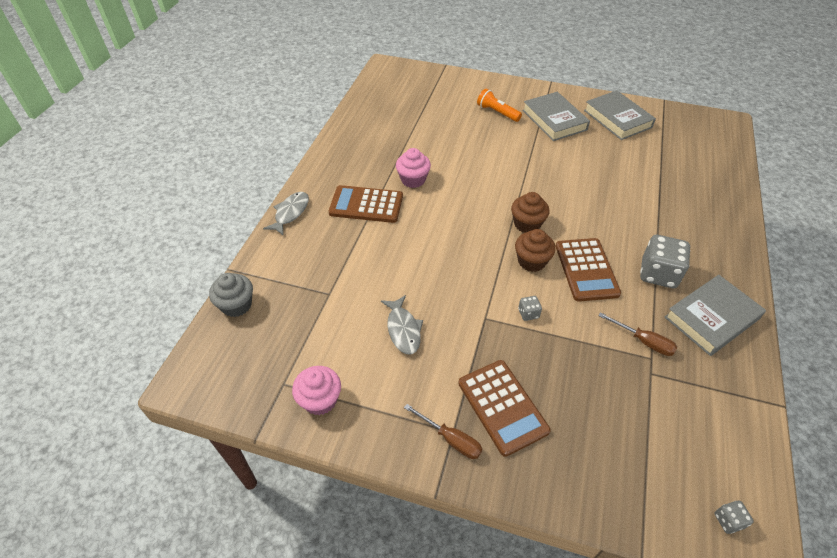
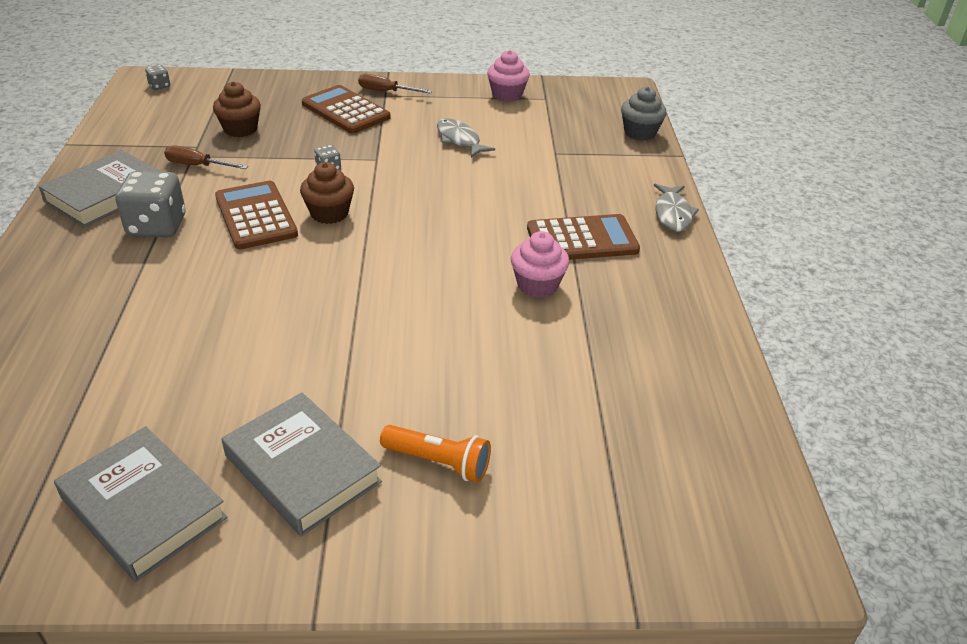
camera: 160 degrees right, 10 degrees down
brown cupcake [511,192,549,233] -> brown cupcake moved to [213,82,261,137]

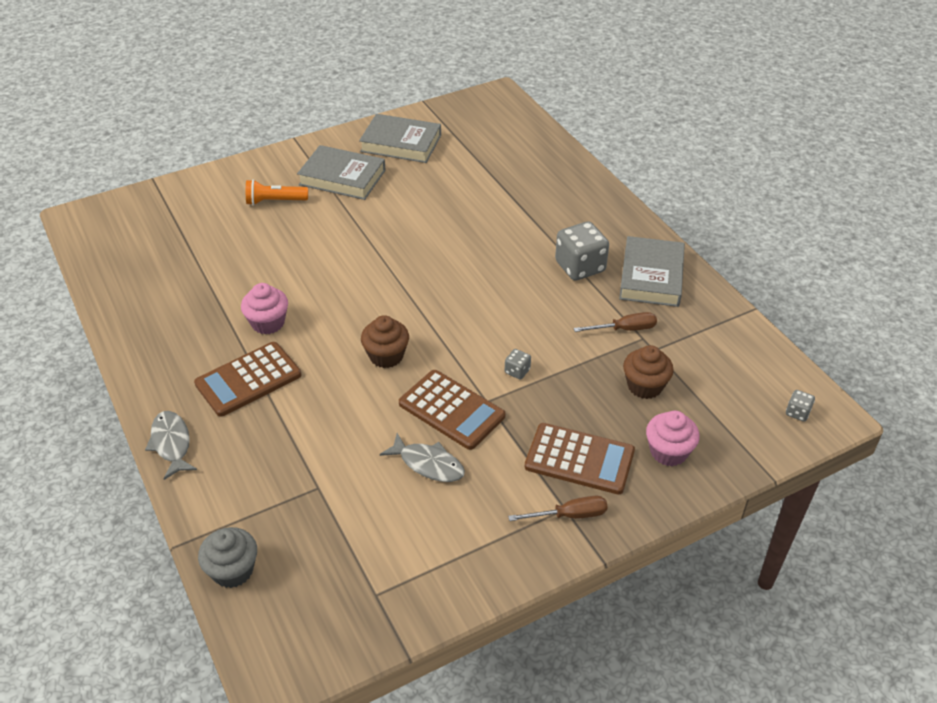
camera: 155 degrees right, 5 degrees up
brown calculator [215,181,298,249] -> brown calculator moved to [399,370,506,450]
brown cupcake [300,162,354,224] -> brown cupcake moved to [361,315,409,368]
pink cupcake [487,50,530,102] -> pink cupcake moved to [646,411,700,466]

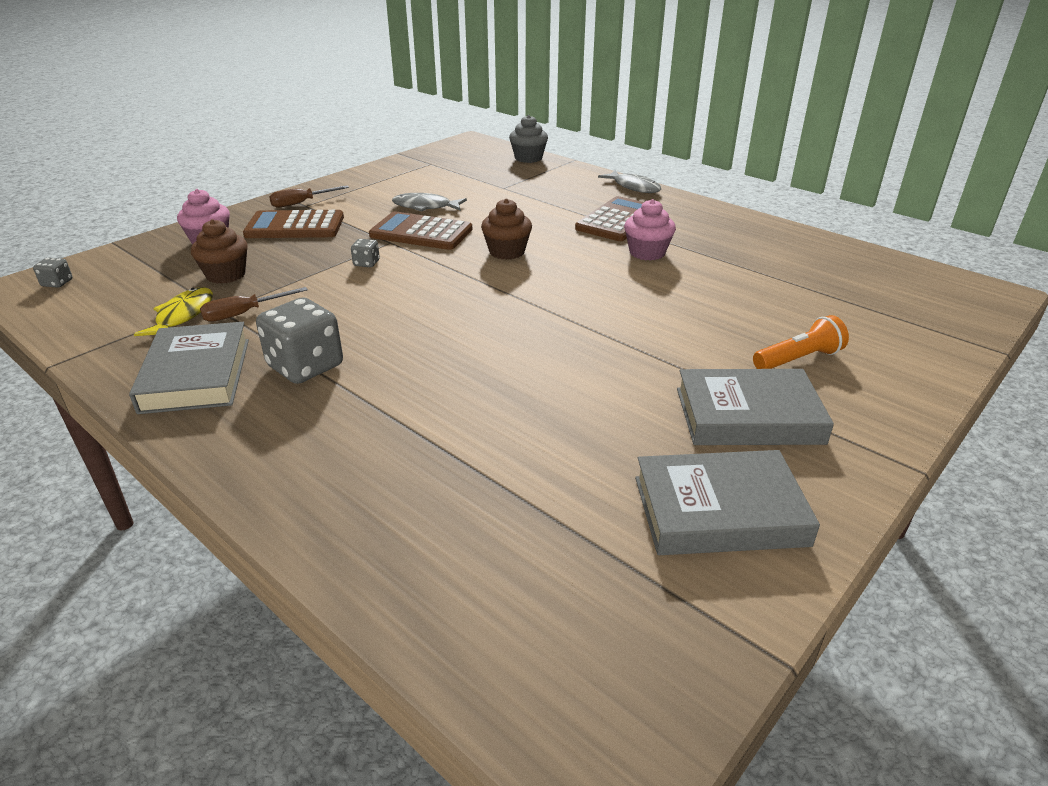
camera: 160 degrees right, 10 degrees down
none -> yellow fish [134,287,213,336]

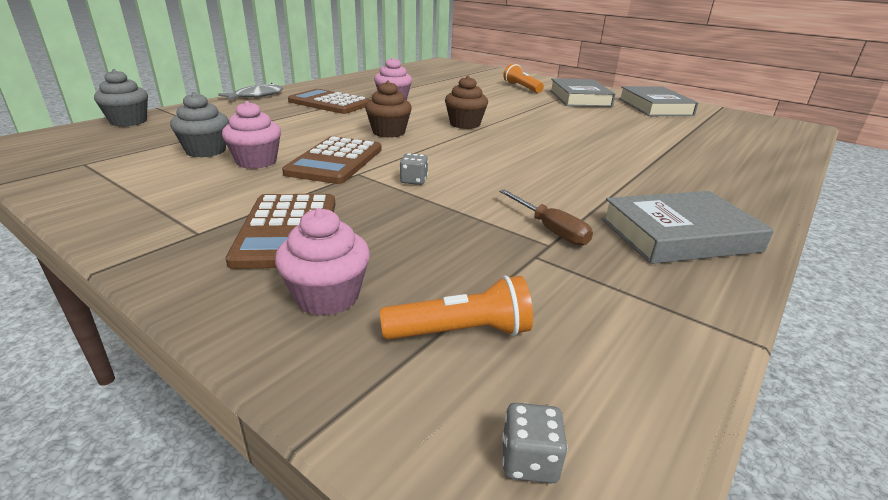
camera: 95 degrees left, 5 degrees down
yellow fish [134,287,213,336] -> none
brown cupcake [191,219,248,284] -> brown cupcake moved to [445,76,488,129]
grey dice [256,297,343,384] -> none
brown screwdriver [269,185,349,207] -> none
grey fish [392,193,467,212] -> pink cupcake [222,101,281,169]
none -> grey cupcake [170,92,229,158]
none -> orange flashlight [380,275,533,340]

